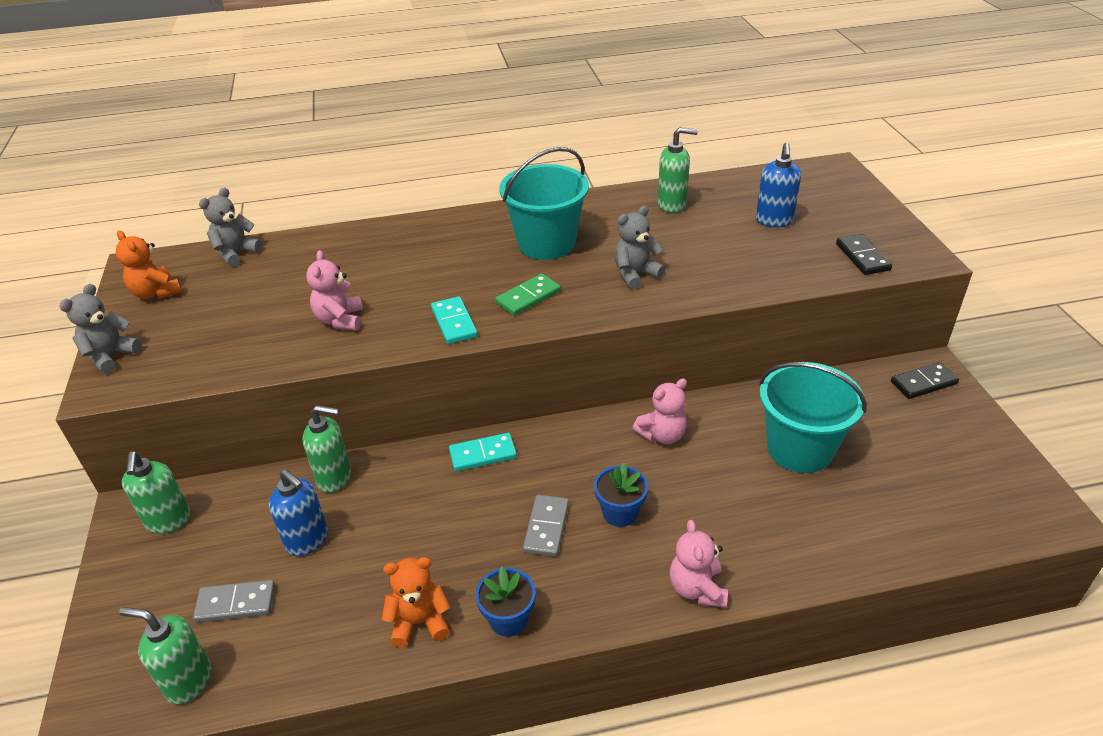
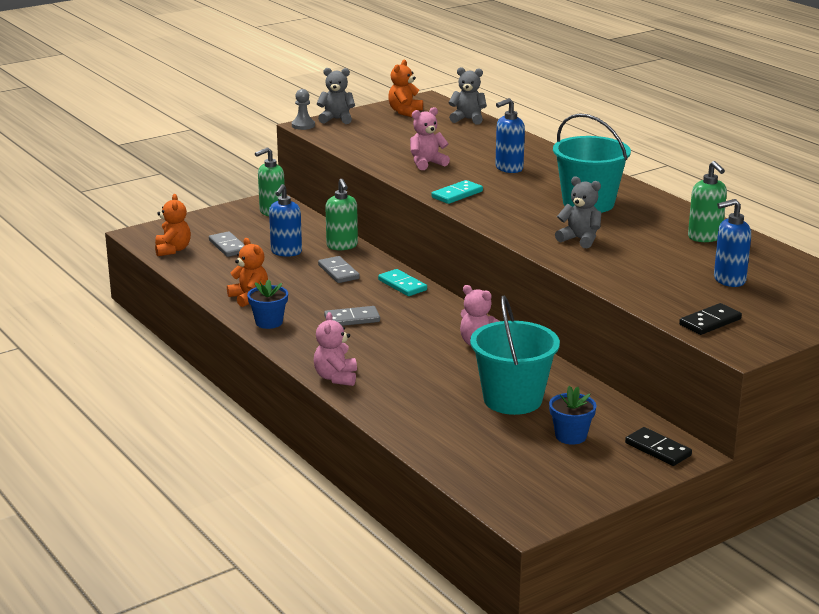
camera: 65 degrees right, 15 degrees down
green soap dispenser [119,607,211,704] -> orange teddy bear [155,194,191,256]
green domino [495,274,561,316] -> none
blue flower pot [594,463,648,527] -> blue flower pot moved to [549,386,596,445]
pink teddy bear [669,520,728,608] -> pink teddy bear turned 60 degrees counterclockwise [314,312,357,386]
none -> grey pawn [292,89,315,130]
none -> grey domino [318,256,360,283]
none -> blue soap dispenser [495,98,525,173]

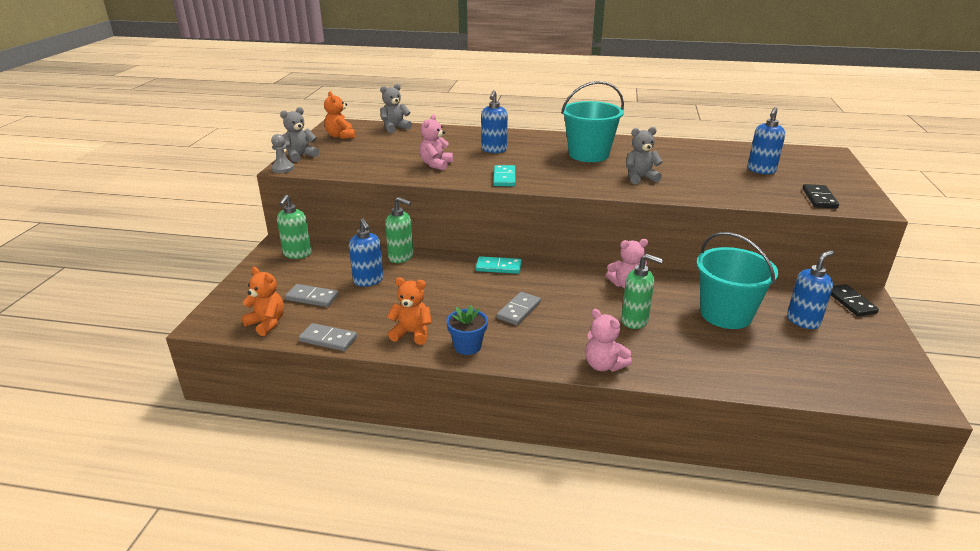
camera: 45 degrees left, 5 degrees up
grey domino [318,256,360,283] -> grey domino moved to [299,323,357,351]
blue flower pot [549,386,596,445] -> blue soap dispenser [787,250,834,329]
black domino [625,427,692,466] -> black domino turned 75 degrees clockwise [831,284,879,316]
green soap dispenser [688,161,727,242] -> green soap dispenser moved to [621,254,663,329]

